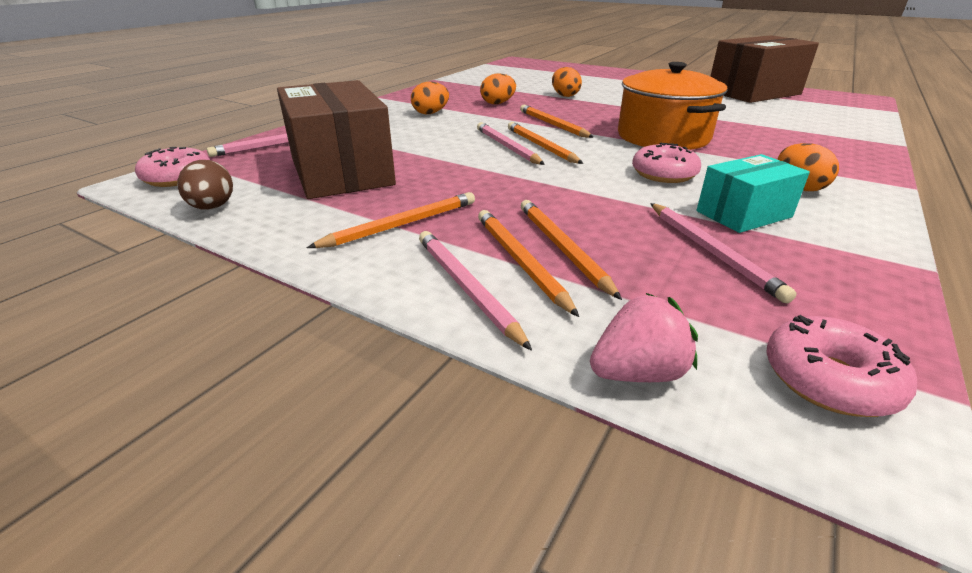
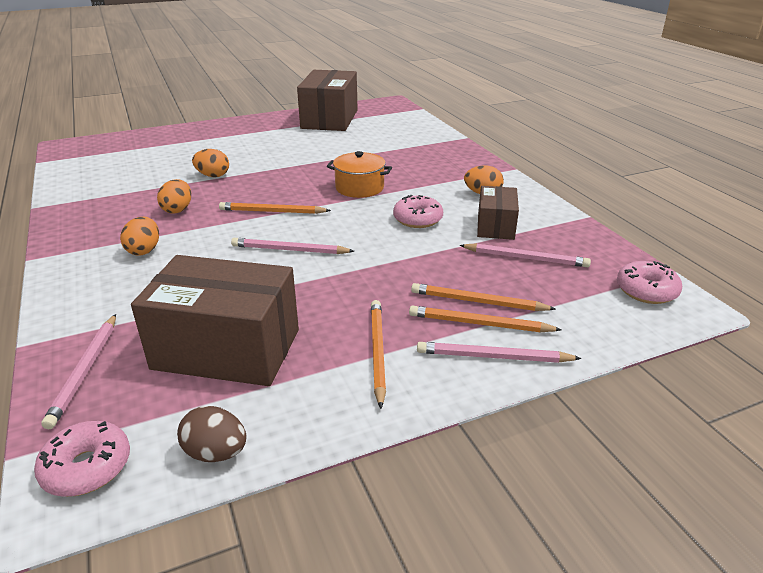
camera: 55 degrees left, 0 degrees up
orange pencil [508,122,583,164] -> none
pink strawberry [590,293,698,382] -> none
orange pot [618,62,727,150] -> orange pot [327,151,392,198], size x0.64
turquoise box [696,154,810,233] -> brown box [477,186,519,240]

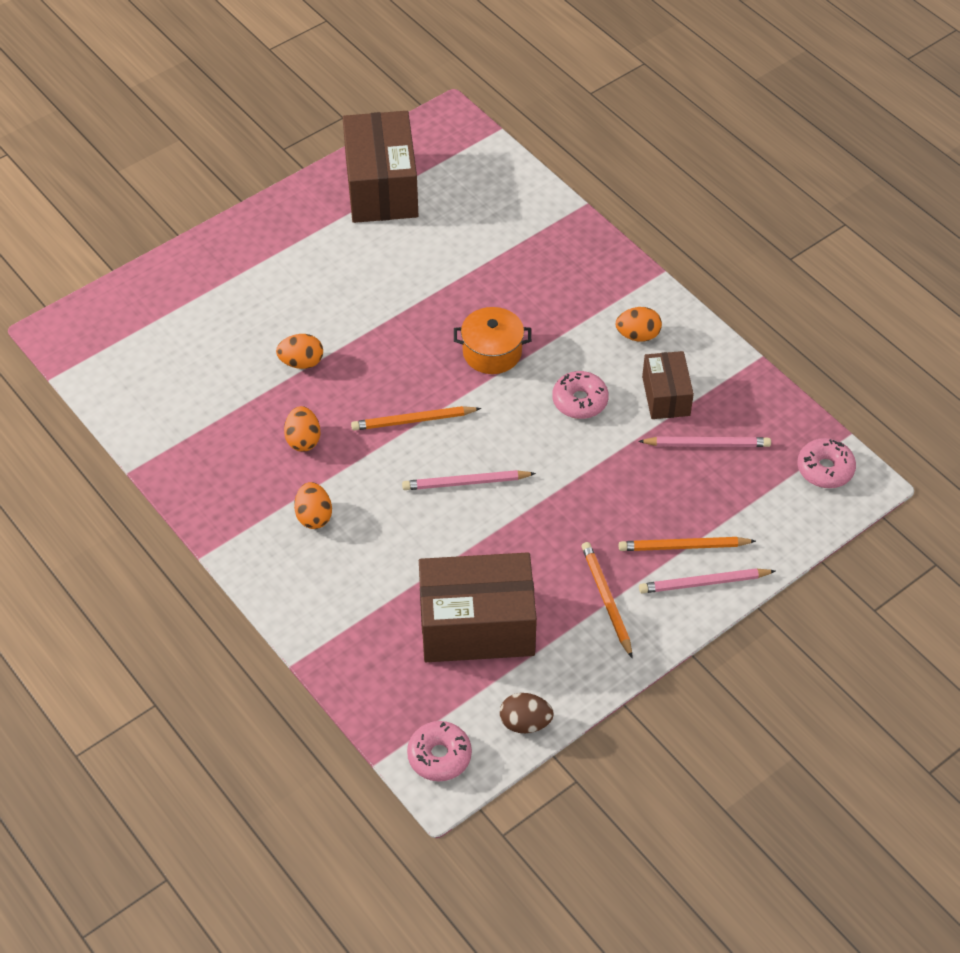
camera: 15 degrees left, 20 degrees up
pink pencil [41,314,116,429] -> none
orange pencil [411,283,555,311] -> none

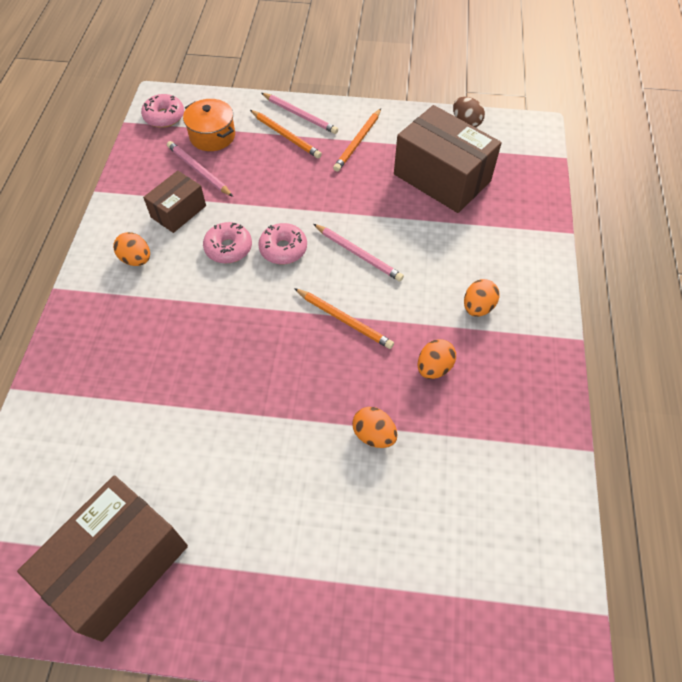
camera: 135 degrees left, 5 degrees up
pink donut [407,721,472,781] -> pink donut moved to [258,223,307,264]
orange pot [454,307,531,374] -> orange pot moved to [183,99,235,151]

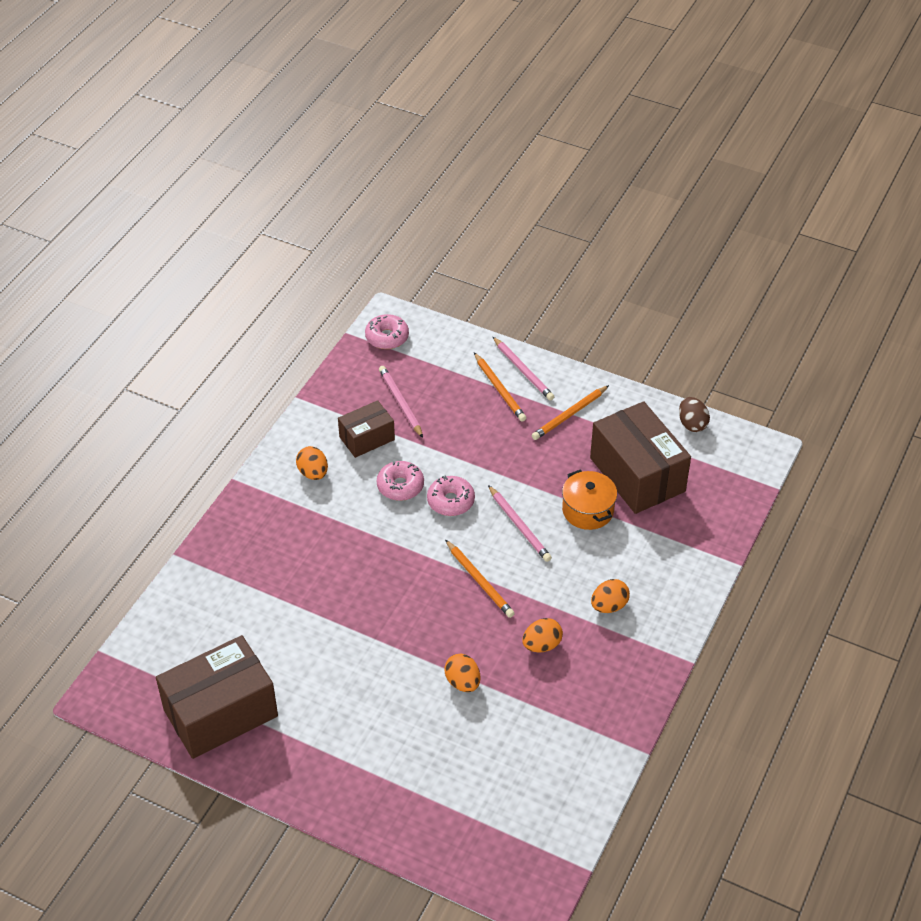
camera: 20 degrees right, 10 degrees down
orange pot [183,99,235,151] -> orange pot moved to [562,470,617,530]

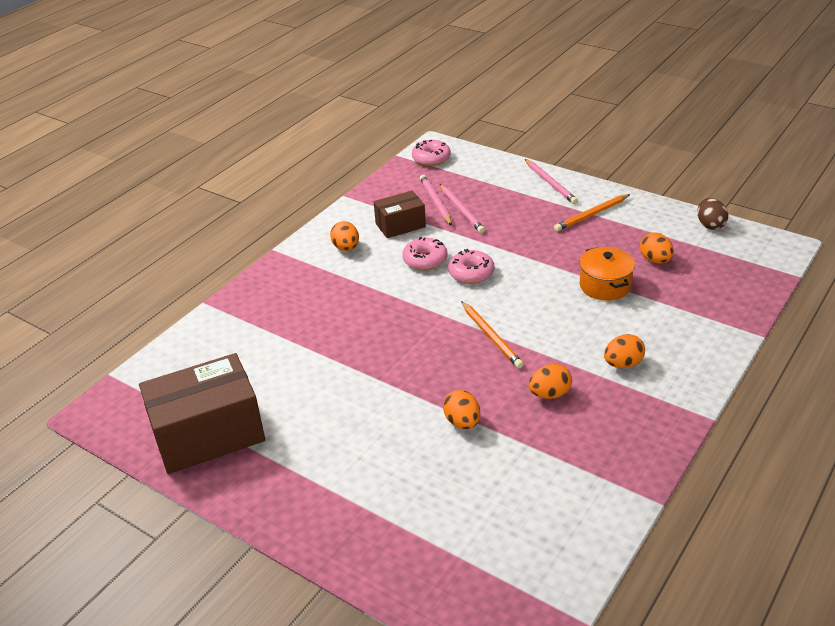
camera: 10 degrees right, 10 degrees down
orange pencil [474,353,526,422] -> none
pink pencil [488,485,552,562] -> pink pencil moved to [440,184,485,233]
brown box [590,401,691,514] -> orange egg [640,232,674,264]

